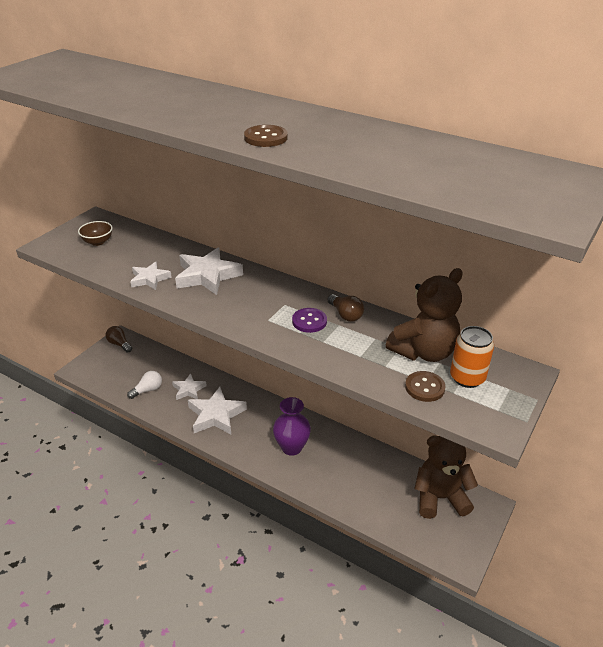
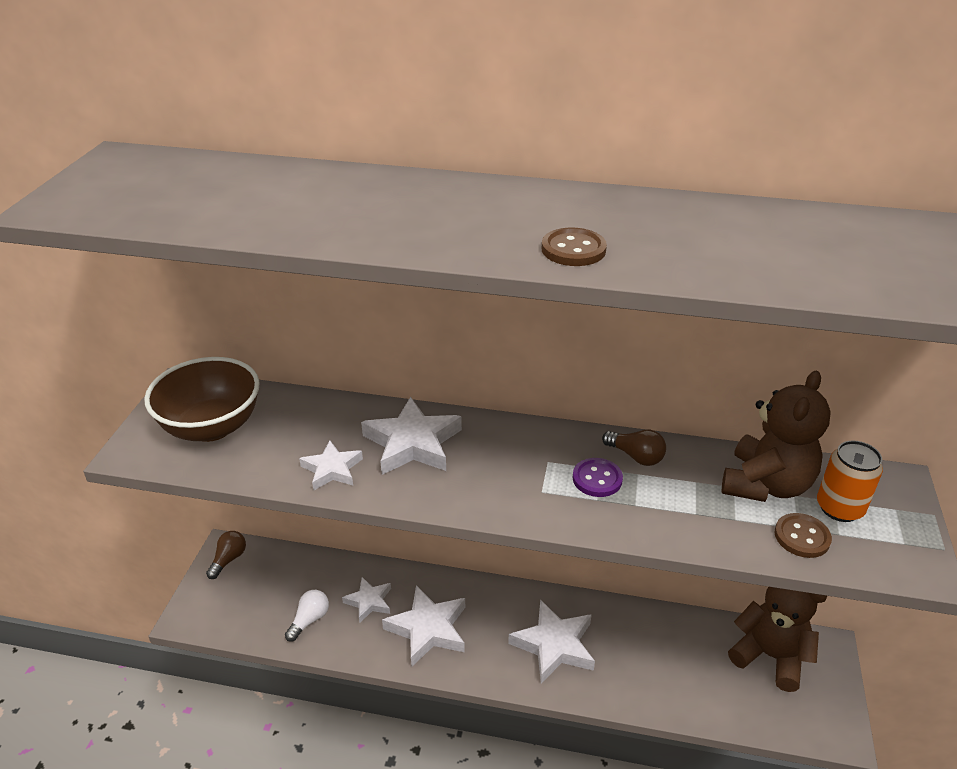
camera: 20 degrees left, 0 degrees up
brown bowl [78,221,113,246] -> brown bowl [144,357,260,442], size x2.08
brown light bulb [106,326,132,353] -> brown light bulb turned 90 degrees clockwise [206,531,246,579]
purple vase [273,397,311,456] -> white star [508,599,595,683]
brown teddy bear [414,435,478,519] -> brown teddy bear turned 60 degrees clockwise [728,587,827,692]

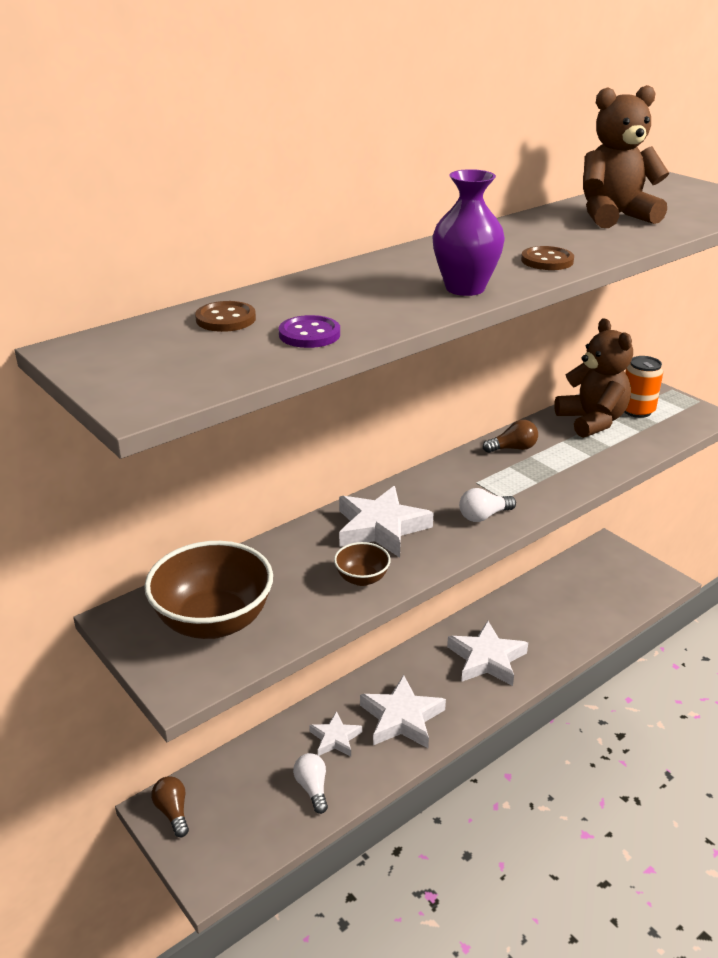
camera: 50 degrees left, 5 degrees down
white star [299,440,363,490] -> brown bowl [334,542,391,586]
purple button [573,458,623,497] -> purple button moved to [279,315,340,348]
brown teddy bear [728,587,827,692] -> brown teddy bear moved to [583,85,669,228]
brown button [774,513,832,558] -> brown button moved to [195,301,256,332]
none -> purple vase [432,169,505,296]
none -> white light bulb [459,488,516,522]

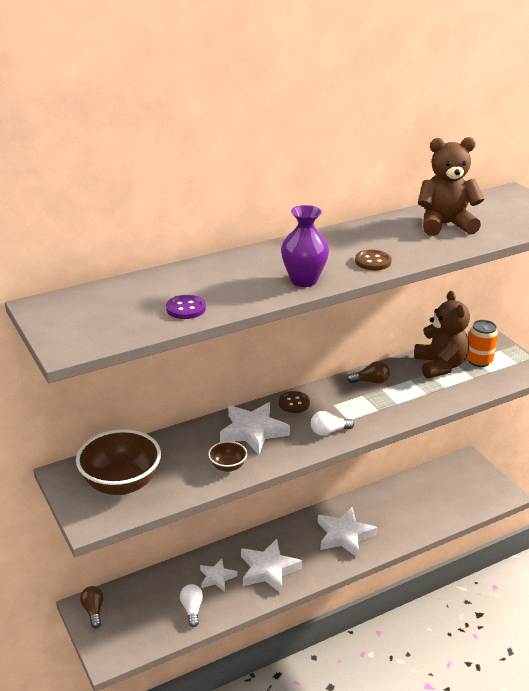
camera: 10 degrees right, 0 degrees up
brown button [195,301,256,332] -> brown button moved to [279,391,310,413]

